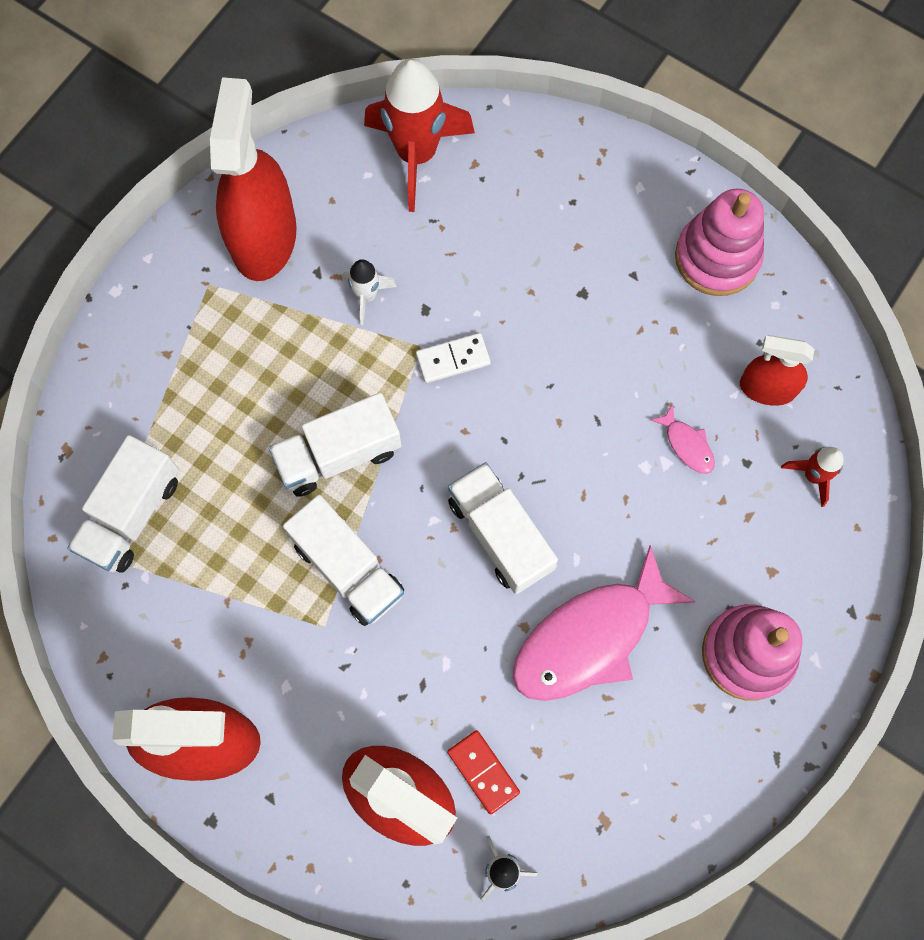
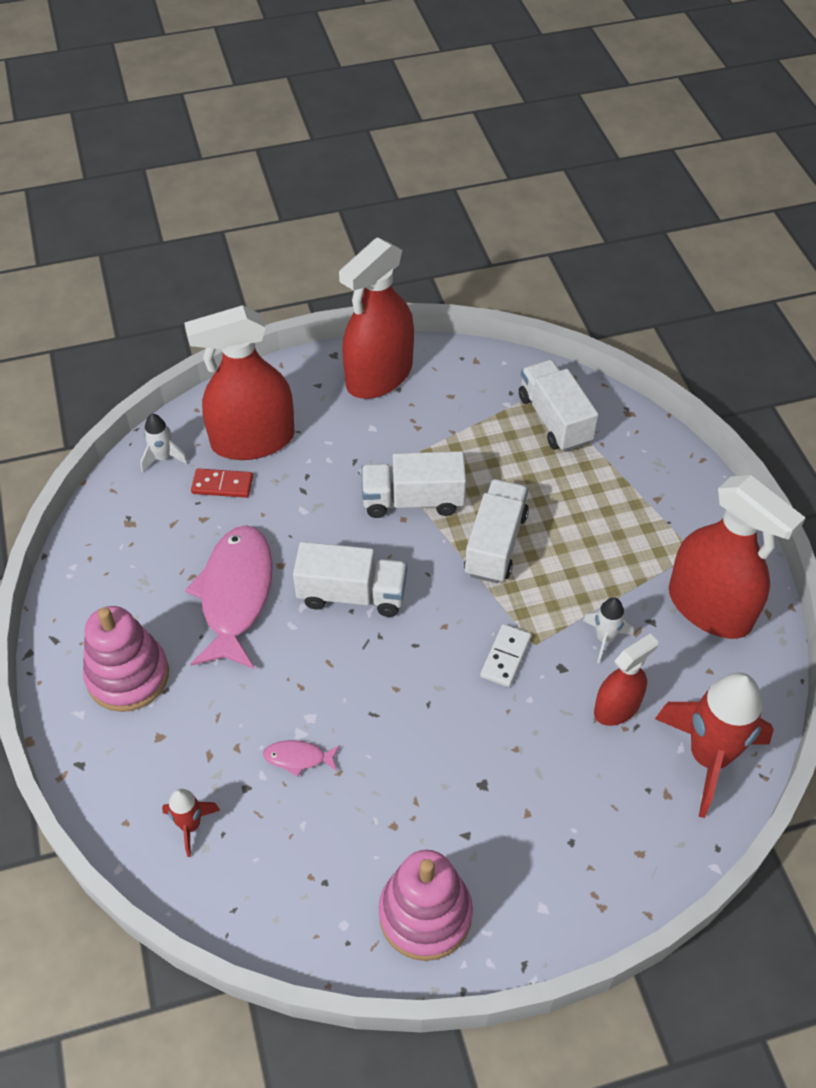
camera: 130 degrees right, 20 degrees down
red spray bottle [740,335,814,406] -> red spray bottle moved to [594,634,658,726]

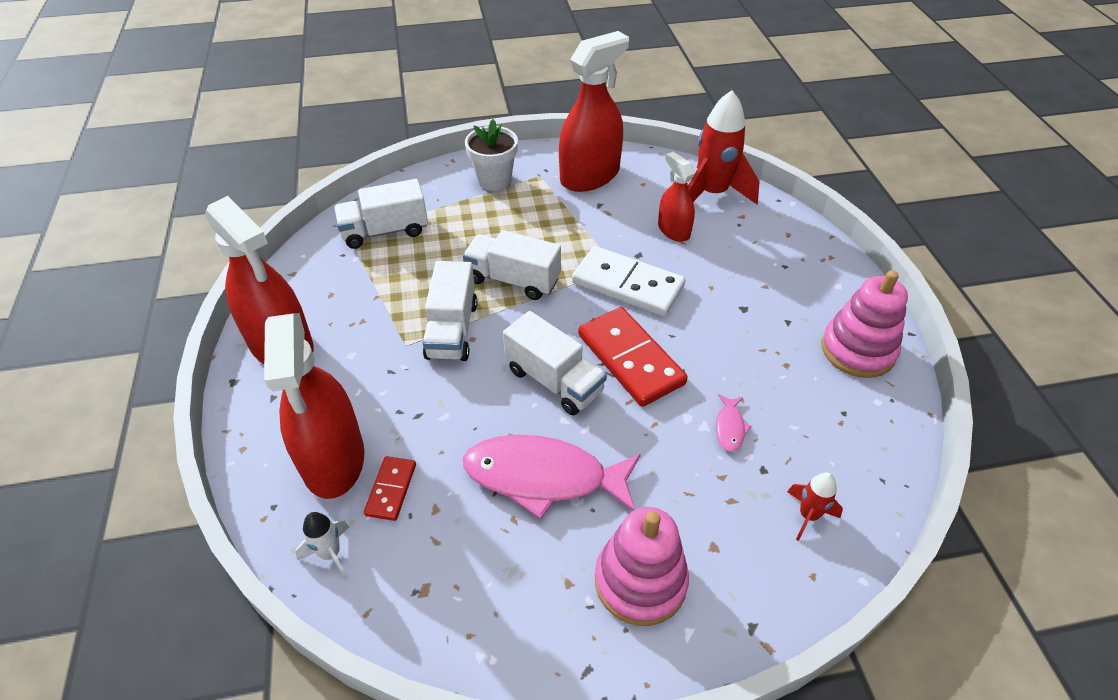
camera: 85 degrees left, 5 degrees down
white truck [293,542,407,617] -> white truck turned 120 degrees clockwise [503,311,607,416]
white domino [480,624,531,687] -> white domino [572,246,685,316], size x1.94
white rocket [583,597,634,663] -> none
none -> white flower pot [465,119,518,191]
none -> red domino [578,307,688,407]

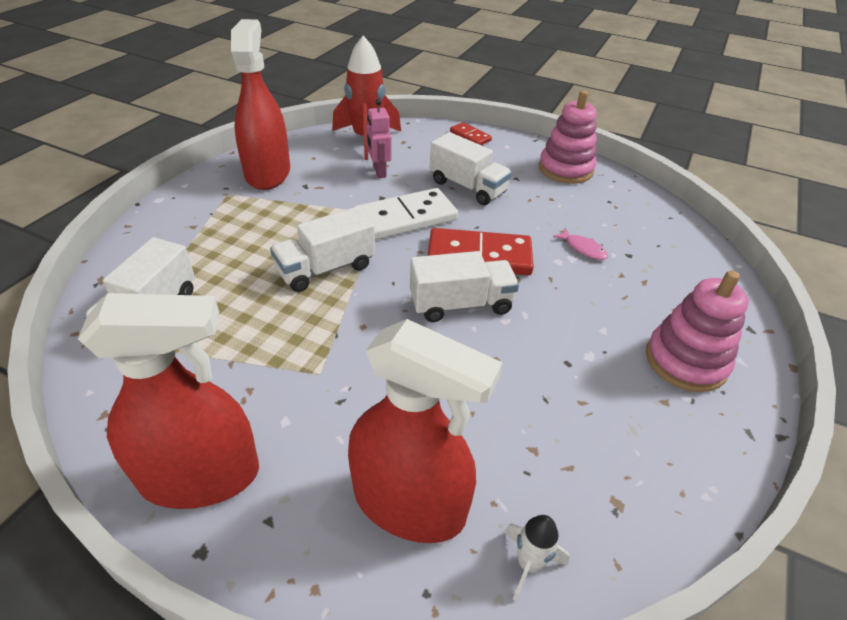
camera: 55 degrees left, 5 degrees down
red domino [364,456,416,521] -> red domino moved to [450,122,492,145]
white truck [422,261,478,361] -> white truck moved to [430,132,512,205]
pink fish [463,435,641,519] -> none
white flower pot [465,119,518,191] -> none
red spray bottle [658,152,695,242] -> pink robot [367,99,391,178]
red rocket [787,472,843,541] -> none

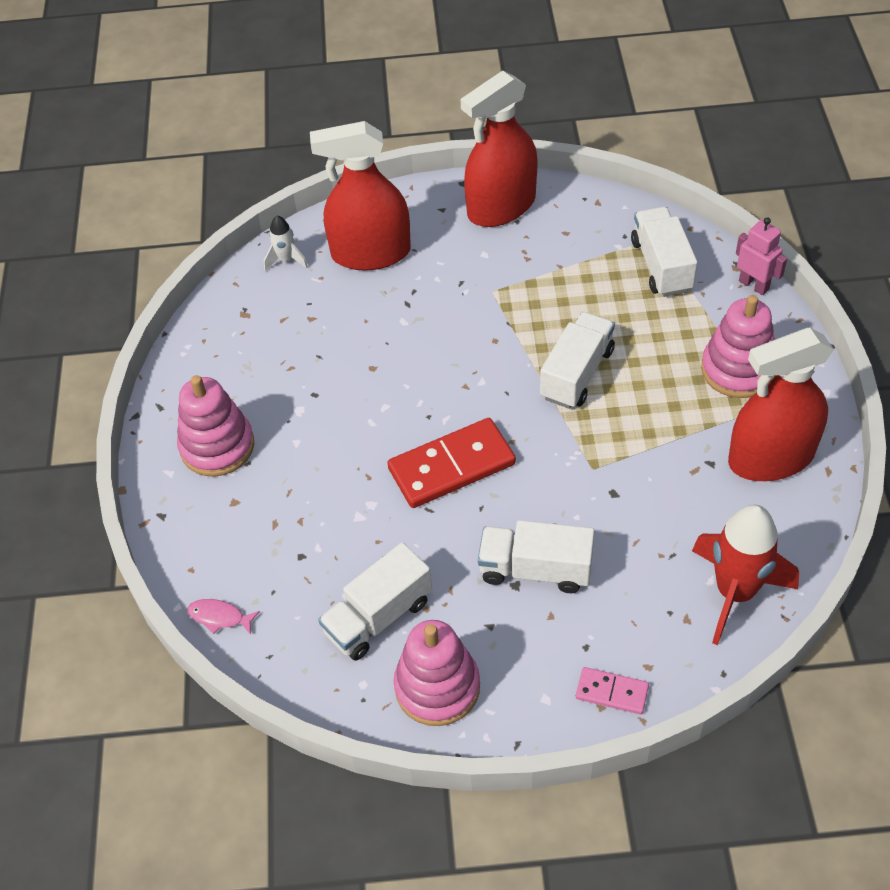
camera: 155 degrees right, 10 degrees up
red spray bottle [231,19,290,190] -> red spray bottle turned 105 degrees clockwise [728,328,834,481]
white domino [353,188,458,240] -> none
pink robot [367,99,391,178] -> pink robot moved to [736,217,787,295]
white truck [410,251,519,322] -> white truck moved to [318,542,432,661]
red domino [450,122,492,145] -> pink domino [576,667,649,714]
pink fish [553,228,608,260] -> pink fish moved to [187,599,260,635]
none -> pink stacking toy [701,295,776,398]

